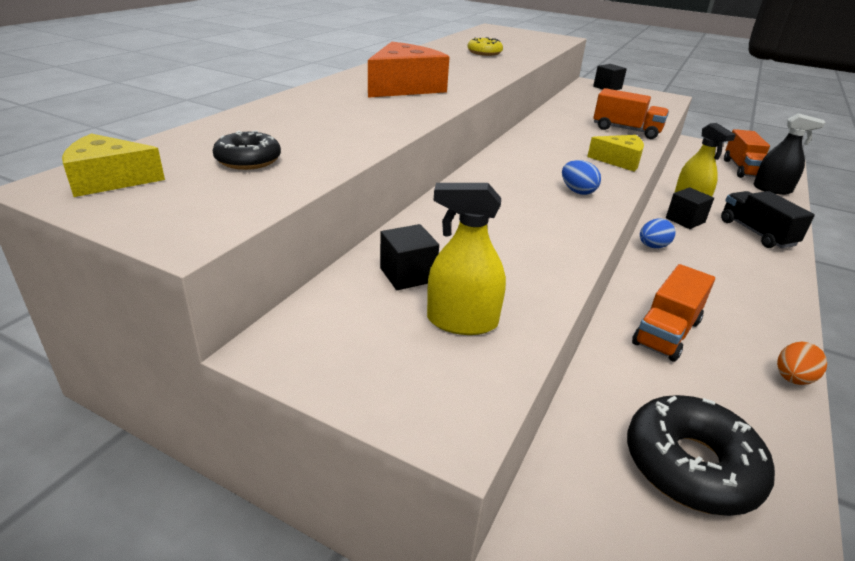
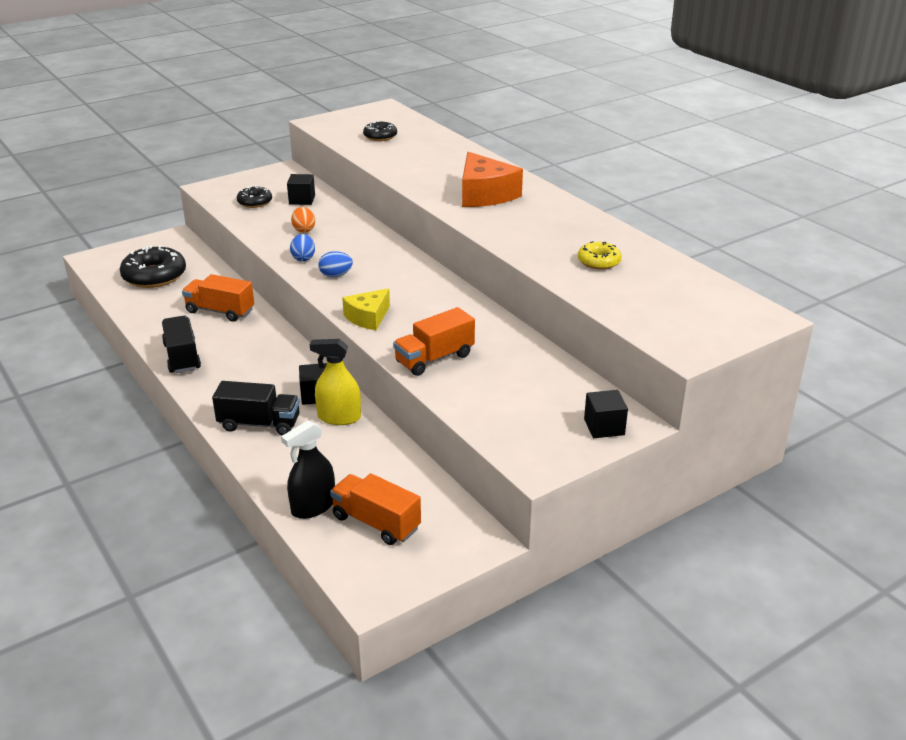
camera: 120 degrees right, 0 degrees up
yellow cheese [62,133,165,197] -> none
yellow spray bottle [427,183,506,335] -> black donut [237,186,272,208]
orange truck [632,264,715,362] -> orange truck turned 45 degrees counterclockwise [182,274,254,322]
blue egg [640,219,676,248] -> blue egg moved to [290,234,315,262]
orange egg [777,342,827,385] -> orange egg moved to [291,207,315,233]
none -> black truck [162,316,201,373]

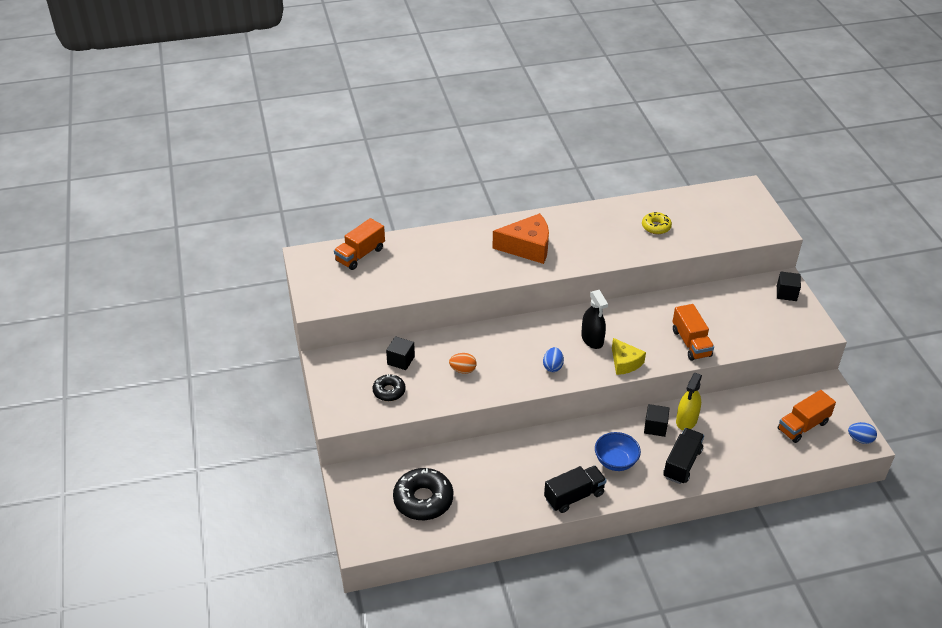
camera: 70 degrees left, 10 degrees up
black truck [162,316,201,373] -> black truck turned 150 degrees clockwise [544,466,607,513]
orange truck [182,274,254,322] -> orange truck moved to [334,218,385,270]
black spray bottle [281,420,335,519] -> black spray bottle moved to [581,290,608,349]
blue egg [290,234,315,262] -> blue egg moved to [848,422,877,444]
black donut [363,121,397,141] -> none
none -> blue bowl [595,432,641,471]

